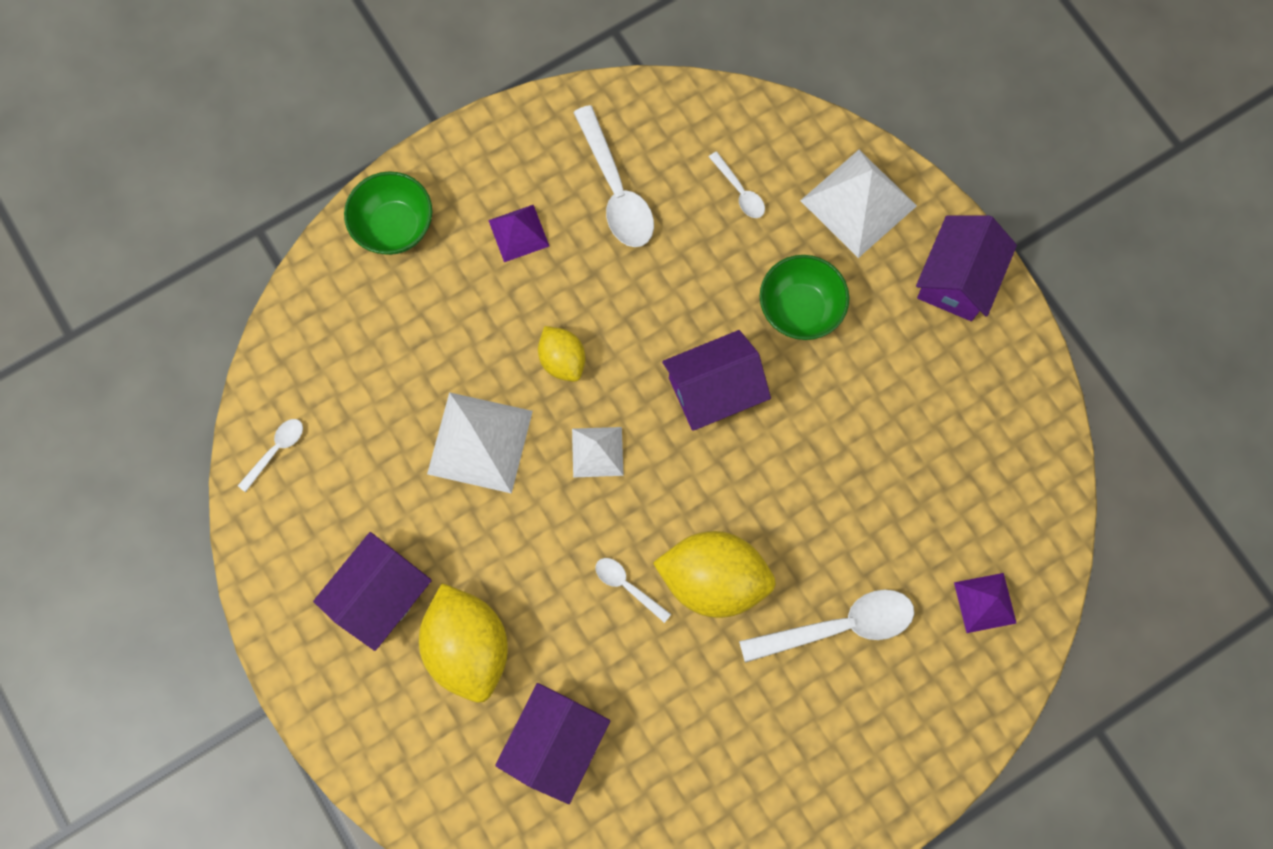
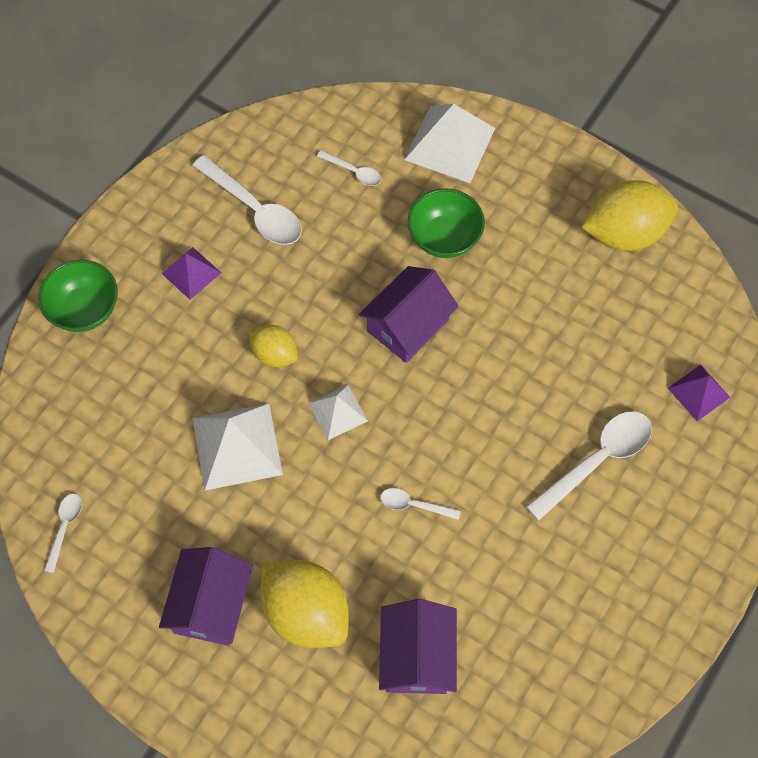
camera: 25 degrees left, 10 degrees down
yellow lemon [653,531,776,618] -> yellow lemon moved to [581,180,678,251]
purple house [916,215,1017,321] -> none

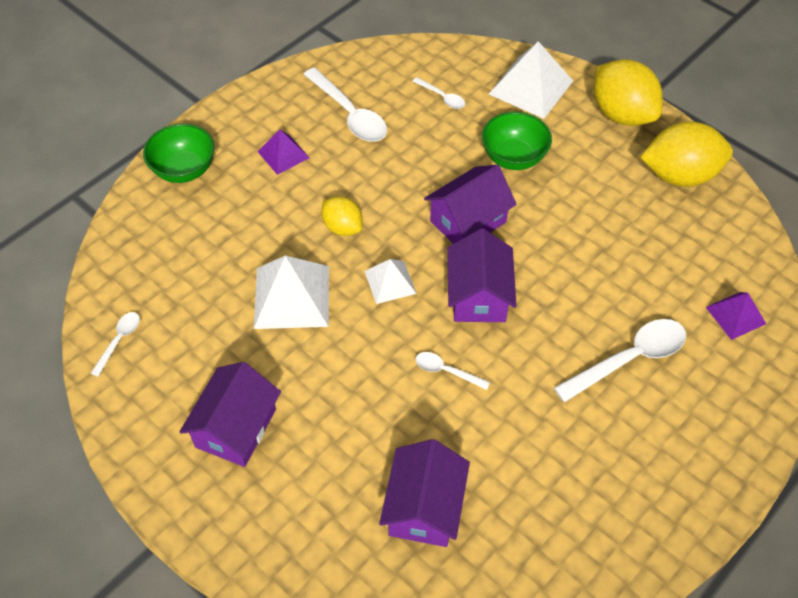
camera: 10 degrees right, 10 degrees down
yellow lemon [261,560,349,648] -> yellow lemon moved to [594,59,663,126]
none -> purple house [447,228,517,322]

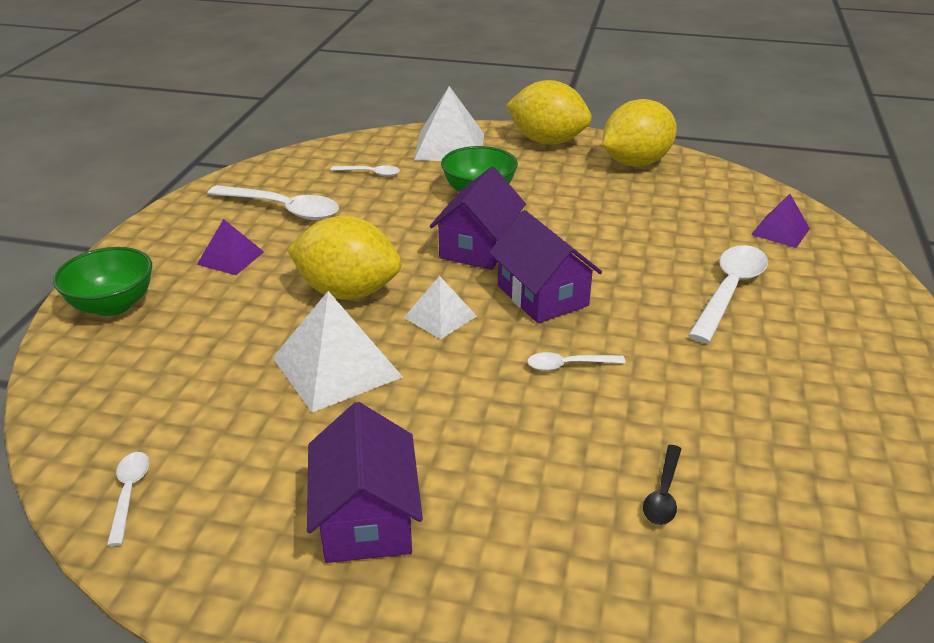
camera: 30 degrees left, 20 degrees down
yellow lemon [322,196,362,236] -> yellow lemon [287,216,402,300], size x1.78
purple house [379,439,470,547] -> black spoon [643,445,681,525]

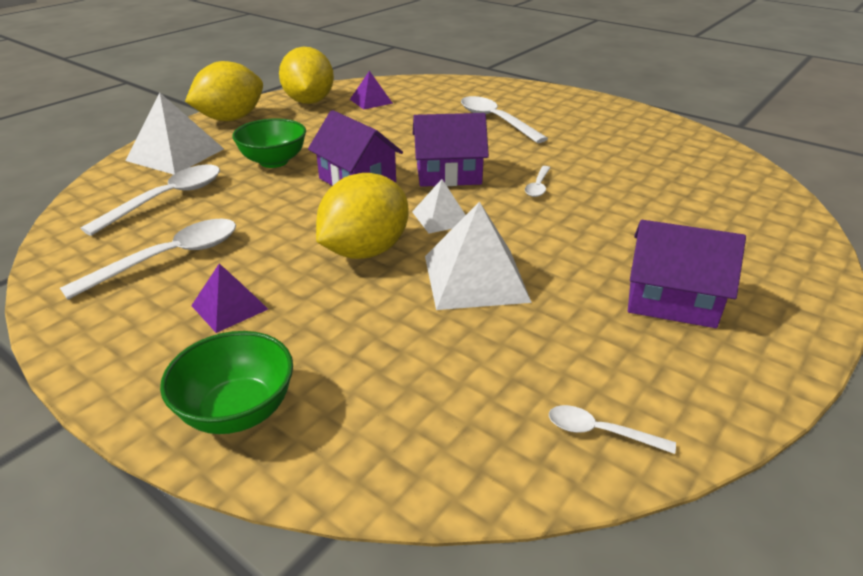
camera: 65 degrees left, 0 degrees up
white spoon [330,165,400,177] -> white spoon [80,165,220,236], size x1.95
black spoon [643,445,681,525] -> none
purple pyramid [751,194,810,248] -> purple pyramid moved to [350,71,393,109]

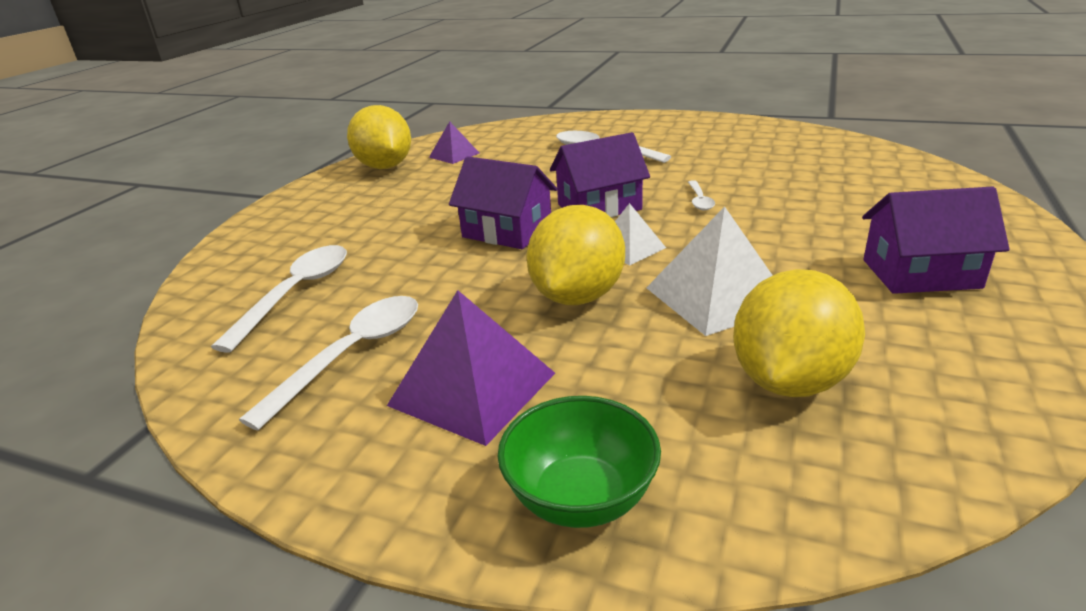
camera: 15 degrees left, 5 degrees down
white pyramid [125,92,224,175] -> none
yellow lemon [185,61,263,121] -> yellow lemon moved to [733,269,865,397]
purple pyramid [191,263,268,333] -> purple pyramid [387,290,555,446], size x1.74
green bowl [232,118,306,168] -> none
white spoon [549,405,676,454] -> none

